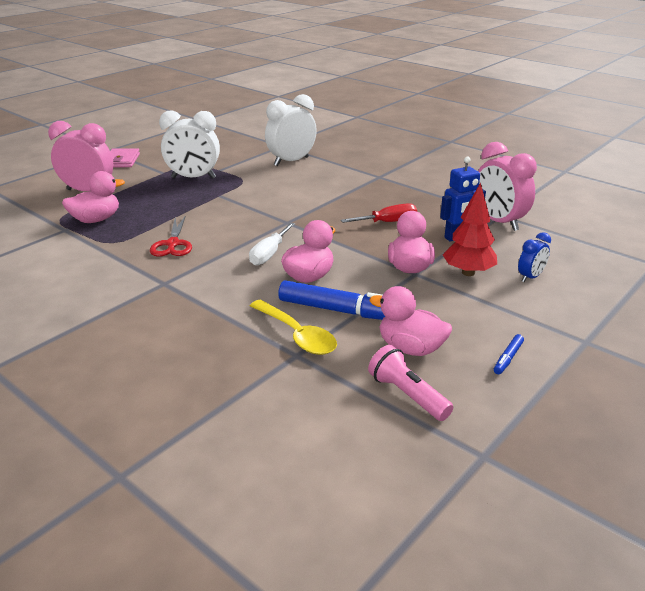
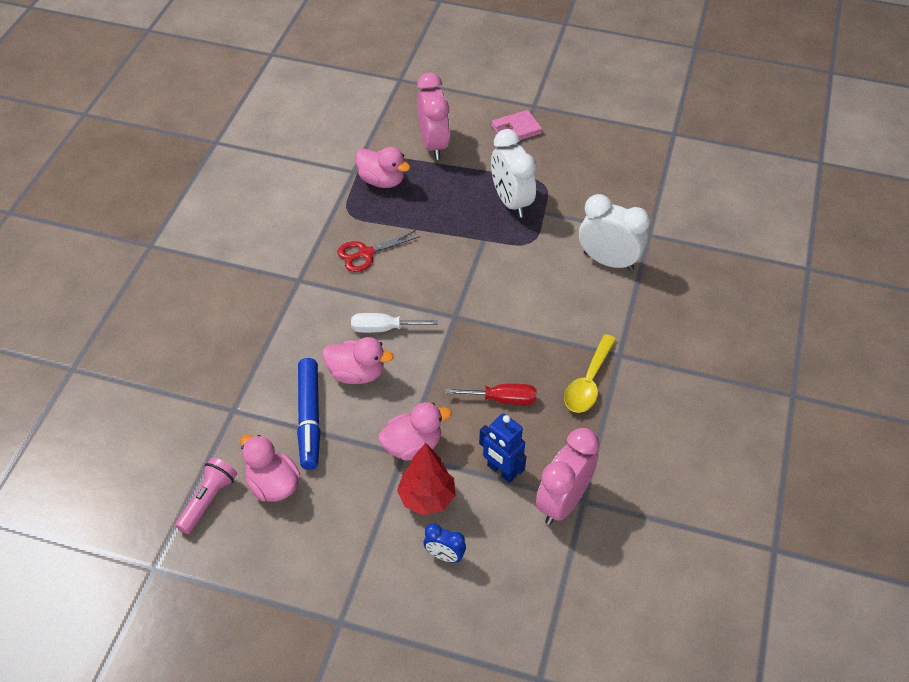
camera: 65 degrees right, 20 degrees up
yellow spoon [250,300,337,355] -> yellow spoon moved to [564,334,616,413]
red screwdriver [341,203,417,223] -> red screwdriver turned 45 degrees counterclockwise [445,384,537,405]
pink duck [369,286,452,356] -> pink duck turned 45 degrees counterclockwise [240,434,300,502]
blue marker [494,334,524,374] -> none

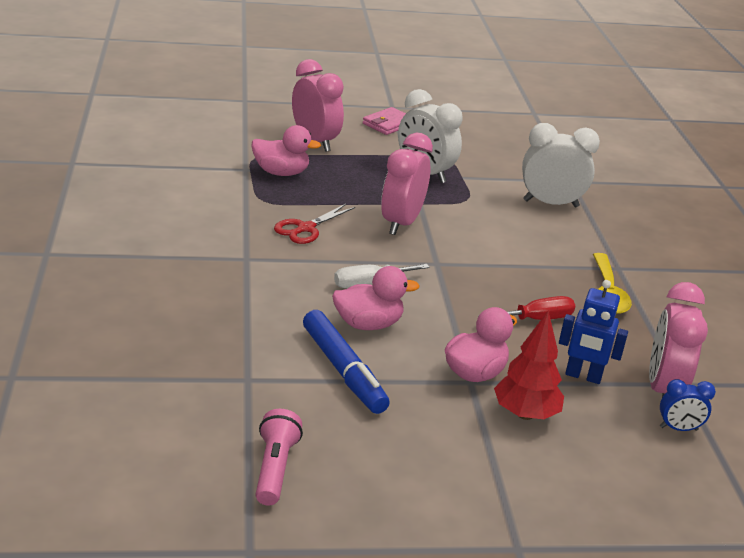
camera: 25 degrees left, 20 degrees down
pink duck [240,434,300,502] -> none
blue clock [424,523,466,563] -> blue clock moved to [660,379,716,431]
none -> pink clock [381,133,433,235]

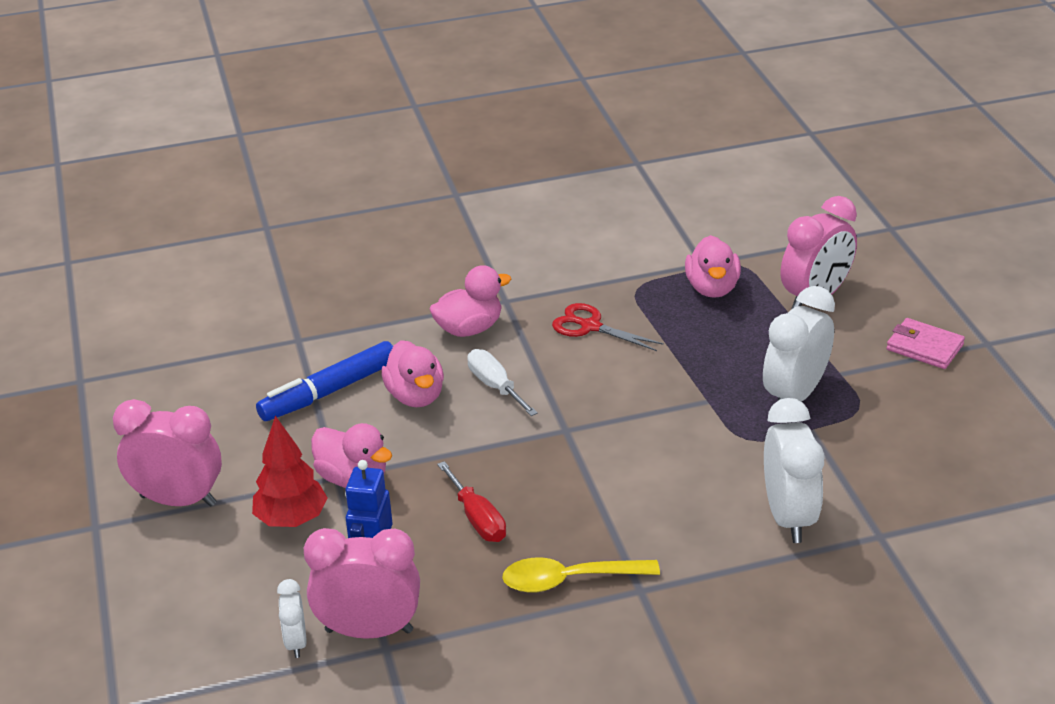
camera: 85 degrees right, 5 degrees up
pink flashlight [255,409,303,506] -> none
pink clock [381,133,433,235] -> pink clock moved to [113,399,222,507]
blue clock [660,379,716,431] -> white clock [277,579,307,658]
none -> pink duck [430,265,511,337]

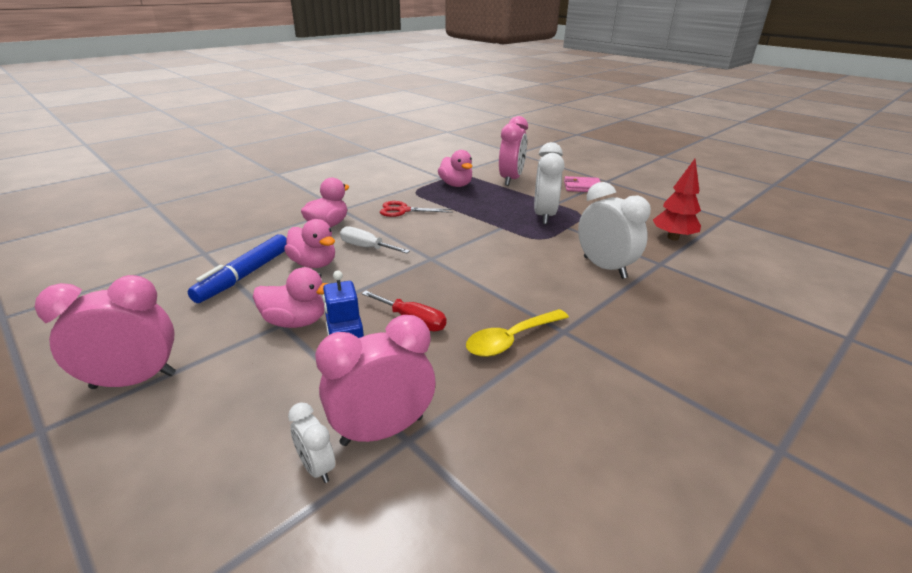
camera: 30 degrees left, 5 degrees down
red tree [252,416,327,527] -> red tree moved to [653,159,701,240]

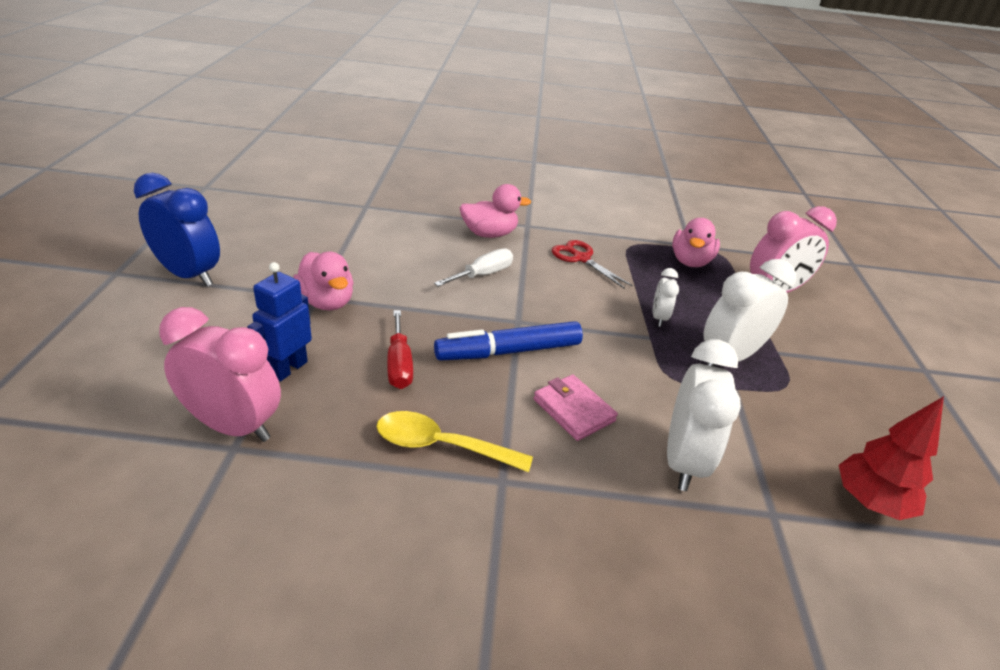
camera: 45 degrees right, 5 degrees up
pink clock [35,275,176,389] -> blue clock [134,173,220,286]
blue marker [188,234,287,303] -> blue marker moved to [434,321,583,361]
pink duck [284,219,335,268] -> none
white clock [288,402,335,483] -> white clock moved to [653,268,679,327]
white screwdriver [340,226,410,253] -> white screwdriver turned 60 degrees clockwise [434,248,513,287]
pink wallet [564,176,600,192] -> pink wallet moved to [534,374,618,441]

